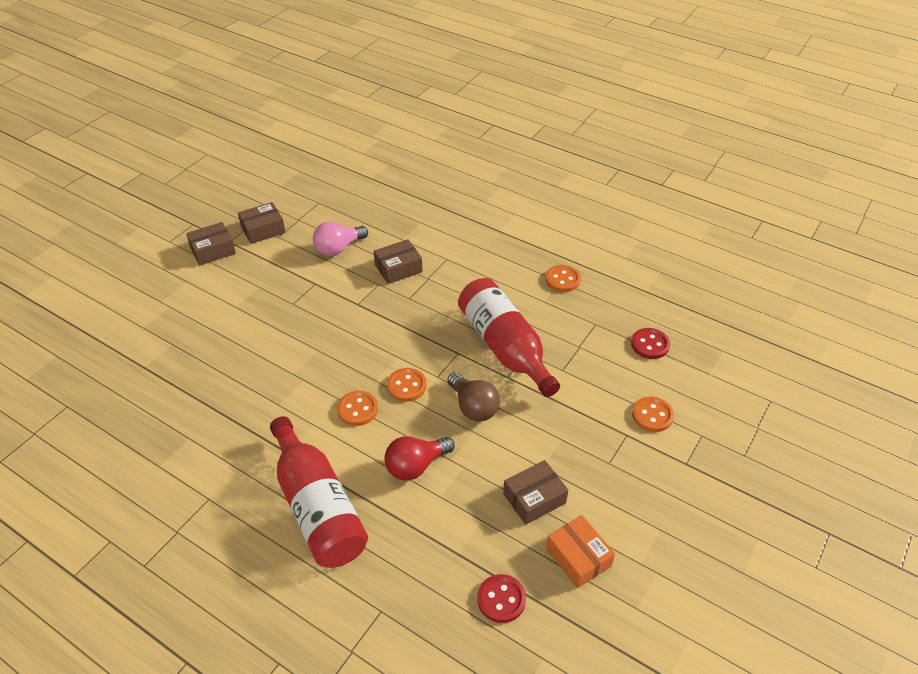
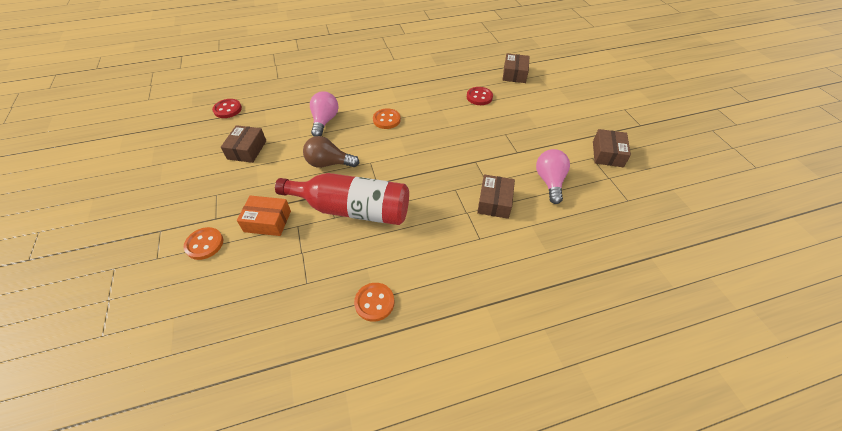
camera: 130 degrees right, 5 degrees up
brown box [186,222,236,265] -> brown box moved to [503,54,529,83]
red bottle [270,416,368,568] -> none
red light bulb [384,436,455,481] -> pink light bulb [310,91,339,137]
orange button [387,368,427,402] -> none
orange box [546,515,615,588] -> orange box moved to [237,196,291,236]
red button [631,328,670,359] -> red button moved to [467,87,493,105]

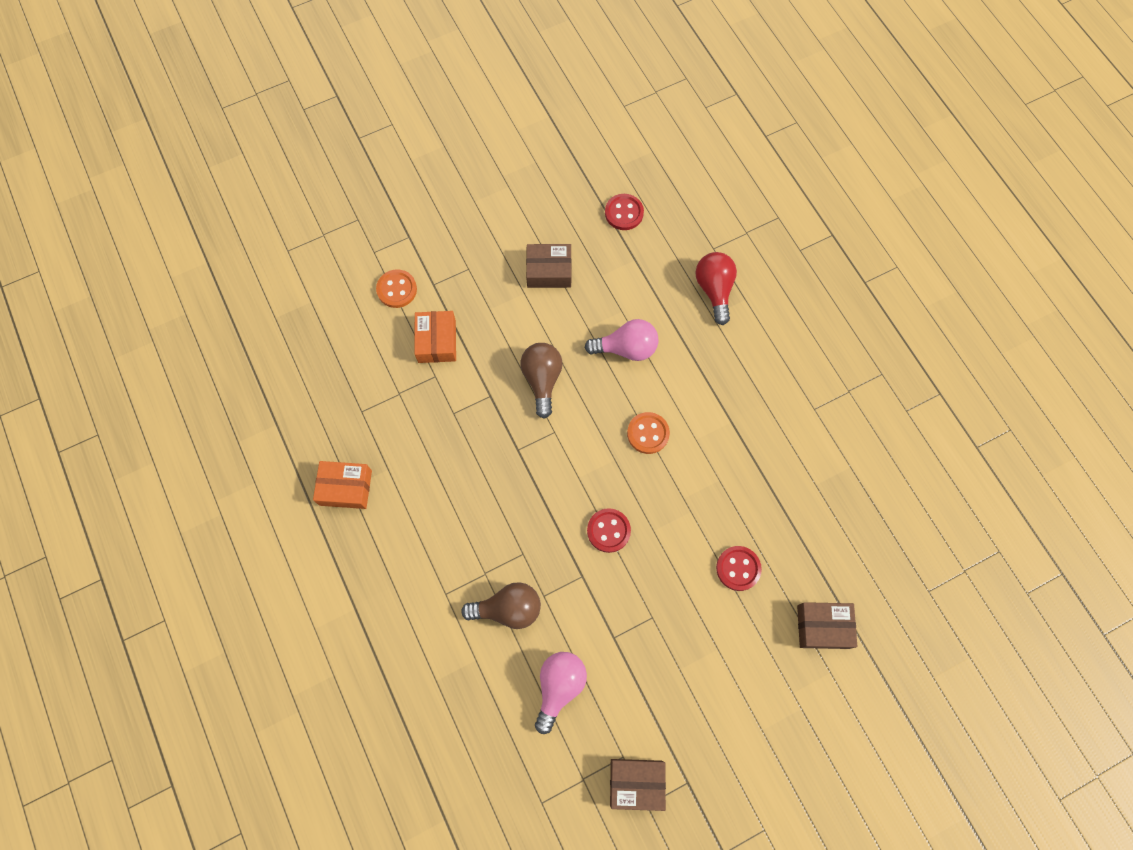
camera: 80 degrees right, 20 degrees up
red bottle [275,173,409,225] -> none
orange button [354,283,395,322] -> orange box [313,461,372,509]
brown box [477,174,515,219] -> brown light bulb [461,582,541,629]
pink light bulb [536,149,570,204] -> pink light bulb turned 60 degrees counterclockwise [535,652,587,734]
none -> red button [587,508,631,553]
none -> red light bulb [695,252,737,325]

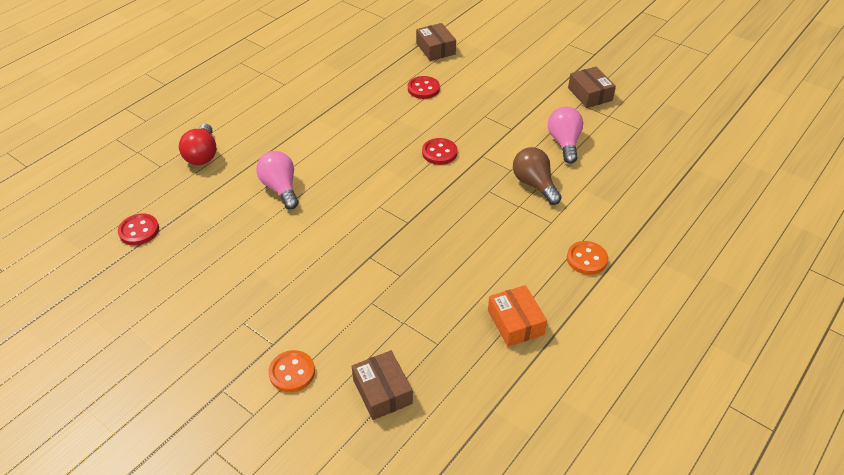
camera: 115 degrees left, 25 degrees down
orange box [414,311,456,363] -> none
brown light bulb [521,343,563,419] -> none
brown box [526,244,572,288] -> brown box moved to [352,350,413,420]
pink light bulb [535,652,587,734] -> pink light bulb turned 90 degrees clockwise [548,106,583,164]
orange button [627,412,670,454] -> orange button moved to [567,241,608,275]
red light bulb [695,252,737,325] -> red light bulb turned 60 degrees counterclockwise [179,124,216,165]

